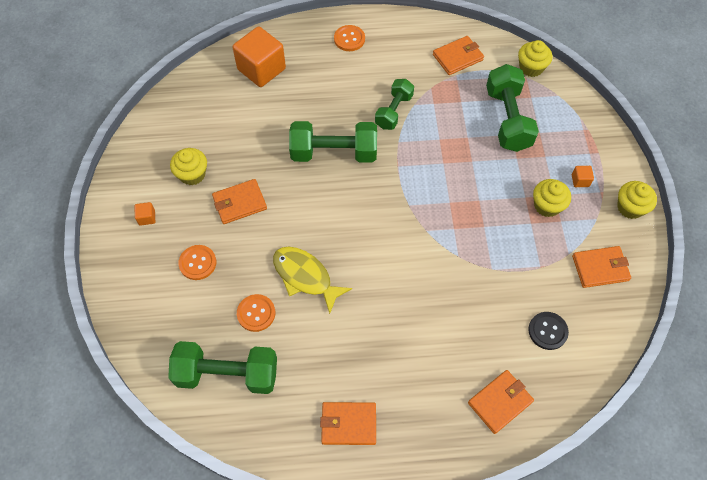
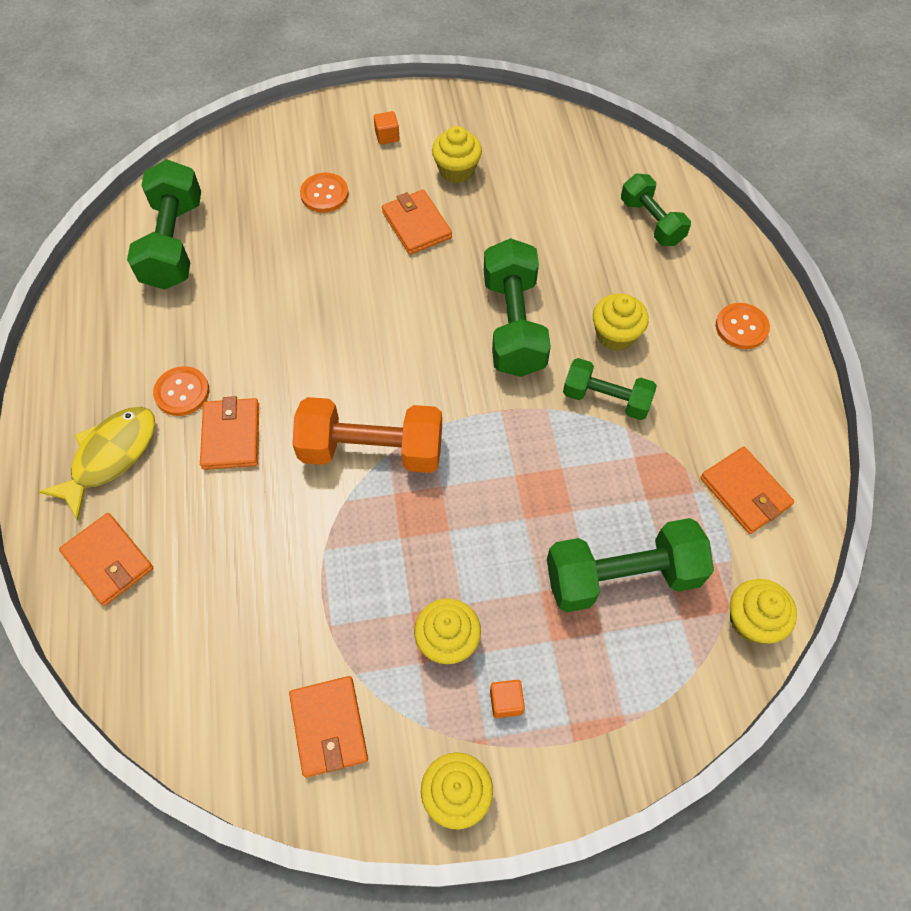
camera: 85 degrees right, 0 degrees up
orange cube [233,27,286,87] -> green dumbbell [621,173,691,246]
orange button [237,294,275,332] -> orange button moved to [153,366,209,416]
yellow fish [273,247,352,314] -> yellow fish moved to [38,407,155,520]
orange wallet [320,402,376,445] -> orange wallet moved to [200,396,259,470]
black button [528,312,569,350] -> none
none -> orange dumbbell [292,397,442,473]
none -> yellow cupcake [593,294,649,351]

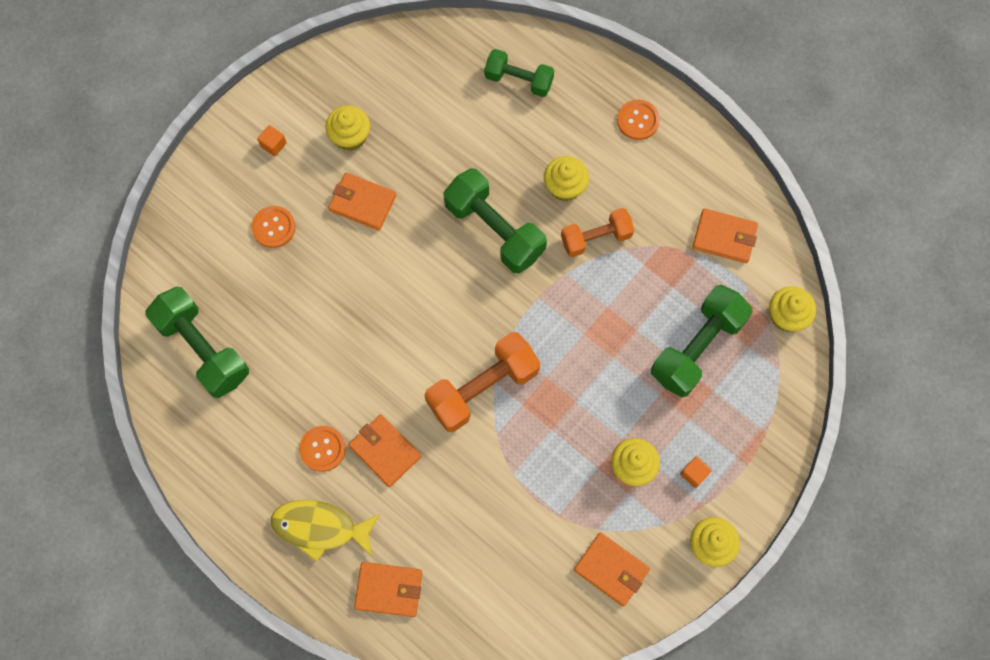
camera: 40 degrees left, 10 degrees up
yellow fish [38,407,155,520] -> yellow fish turned 75 degrees counterclockwise [271,500,380,562]
green dumbbell [563,358,657,420] -> orange dumbbell [561,208,634,257]

